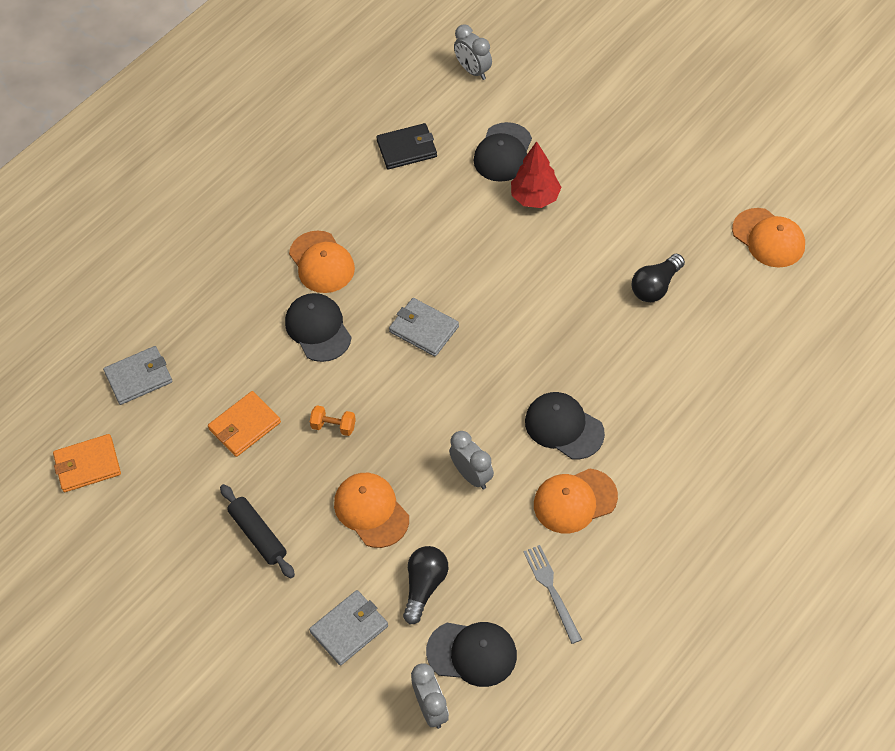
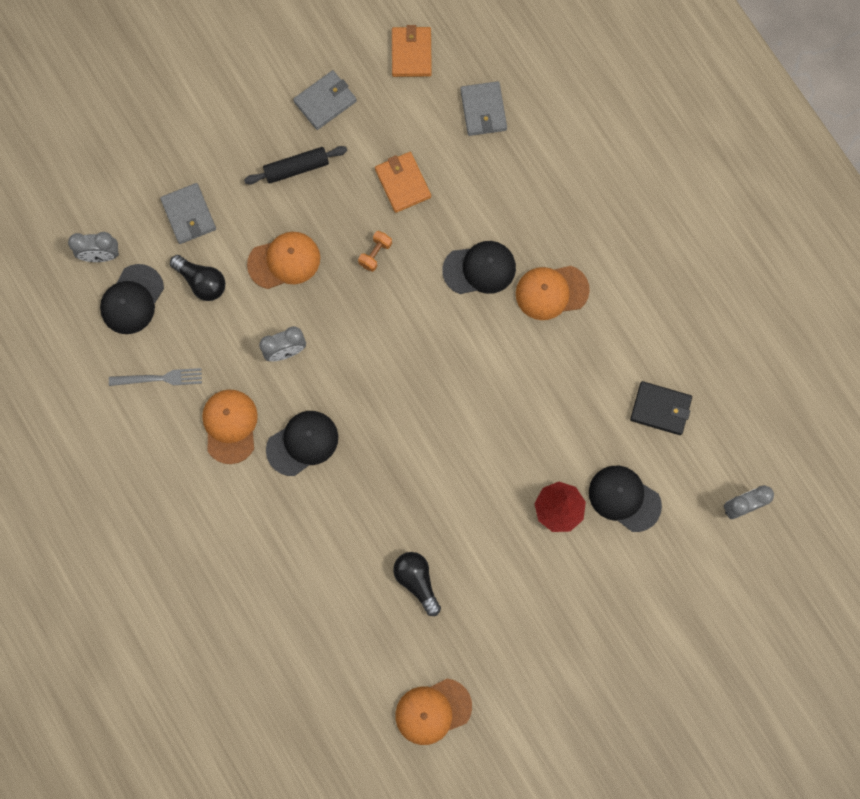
camera: 105 degrees right, 20 degrees up
black wallet [376,123,437,169] -> black wallet turned 75 degrees counterclockwise [630,381,692,435]
grey wallet [389,298,459,357] -> grey wallet moved to [293,70,357,130]

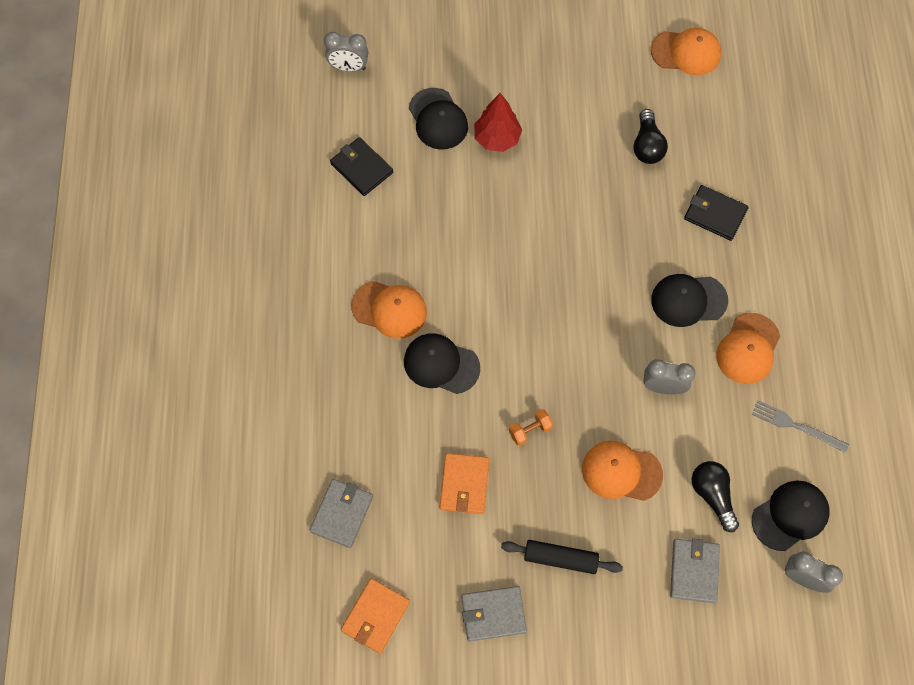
camera: 150 degrees left, 10 degrees down
none -> black wallet [684,185,749,241]

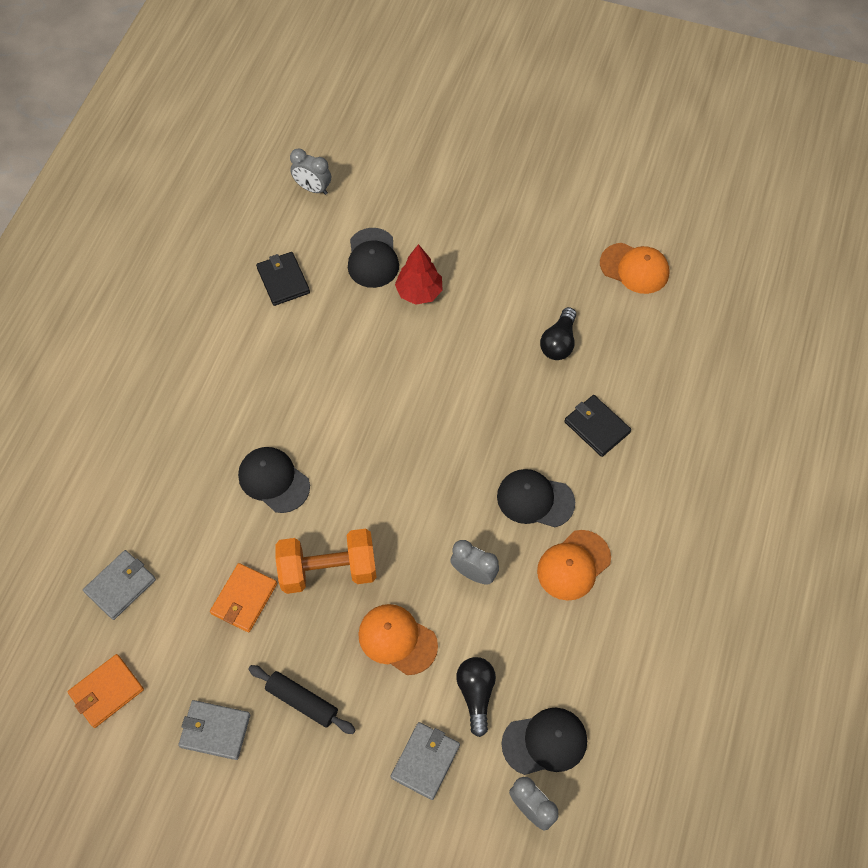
camera: 20 degrees right, 5 degrees down
orange cap [351,281,427,339] -> none
orange dumbbell [509,409,553,446] -> orange dumbbell [275,529,377,594], size x2.31
grey fork [752,400,849,453] -> none

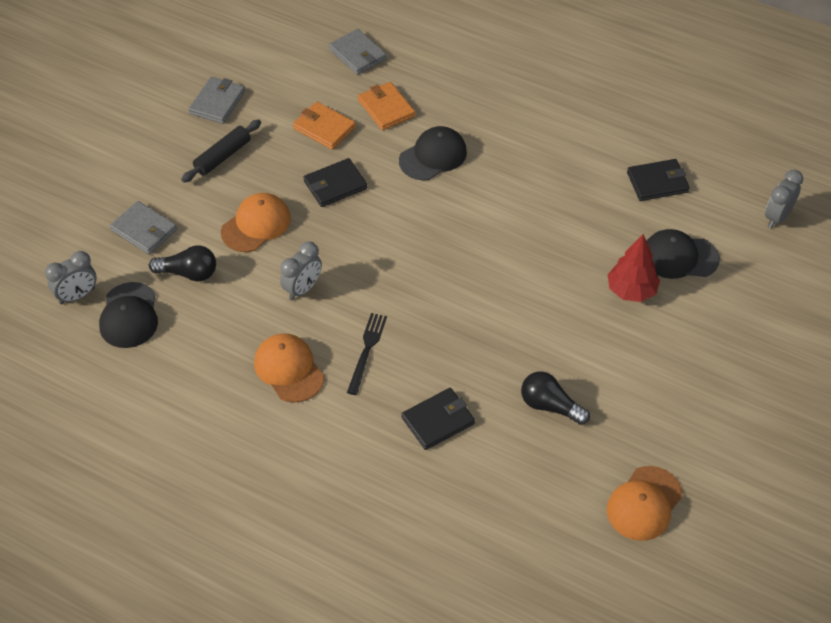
camera: 100 degrees right, 10 degrees down
orange wallet [68,654,144,728] -> orange wallet moved to [358,82,415,130]
orange dumbbell [275,529,377,594] -> black wallet [303,158,367,207]
black cap [497,469,575,527] -> black fork [347,313,387,395]

